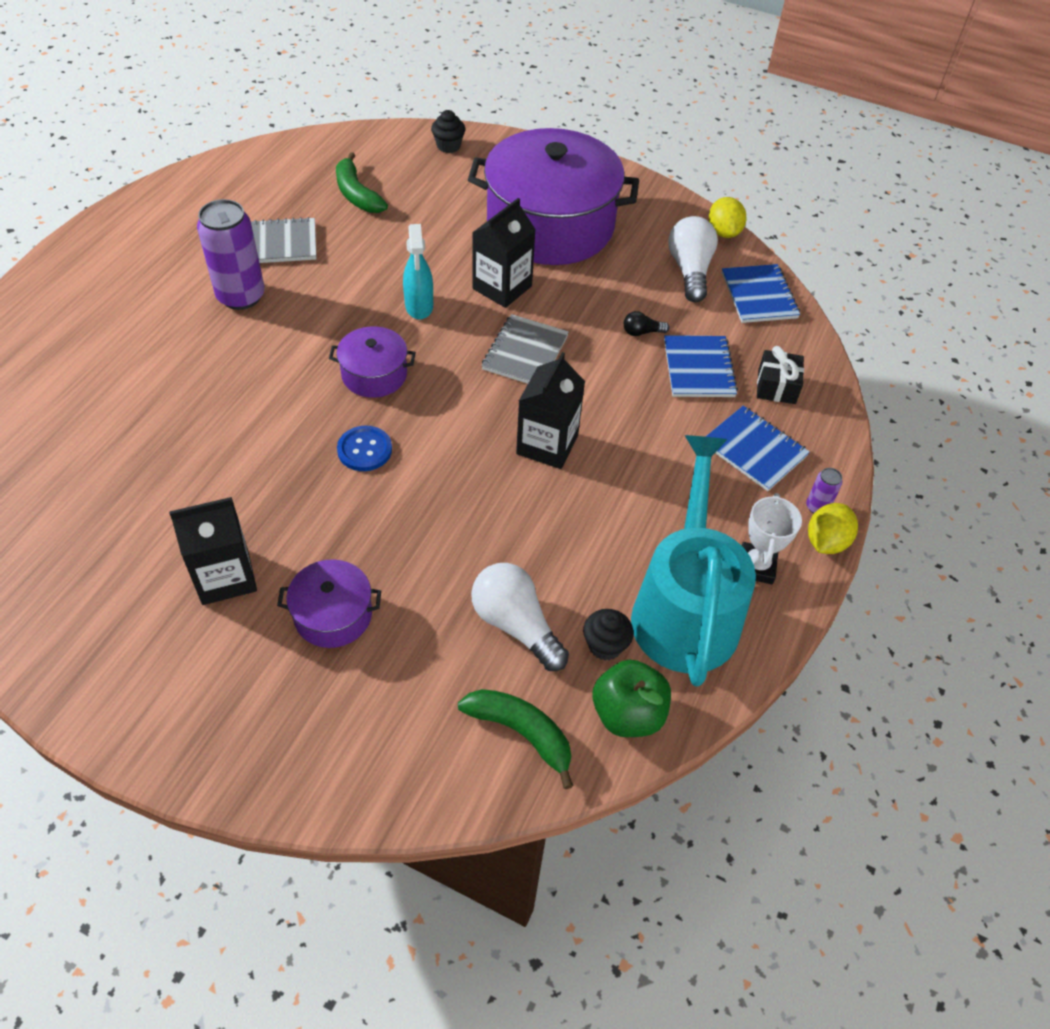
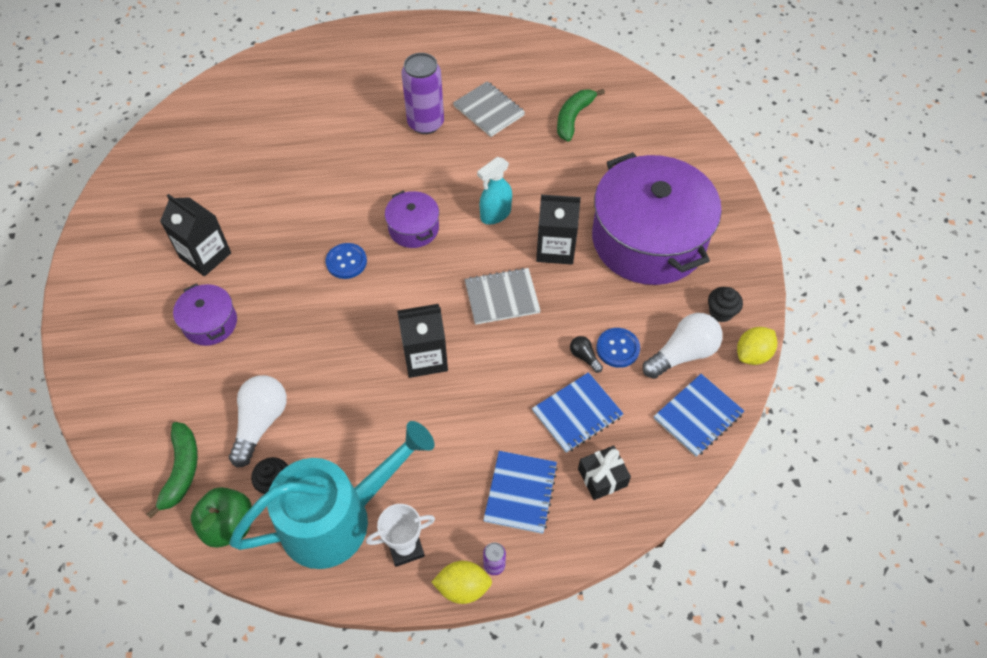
camera: 60 degrees right, 5 degrees up
black cupcake [431,110,465,153] -> black cupcake moved to [708,287,743,322]
none -> blue button [596,328,640,368]

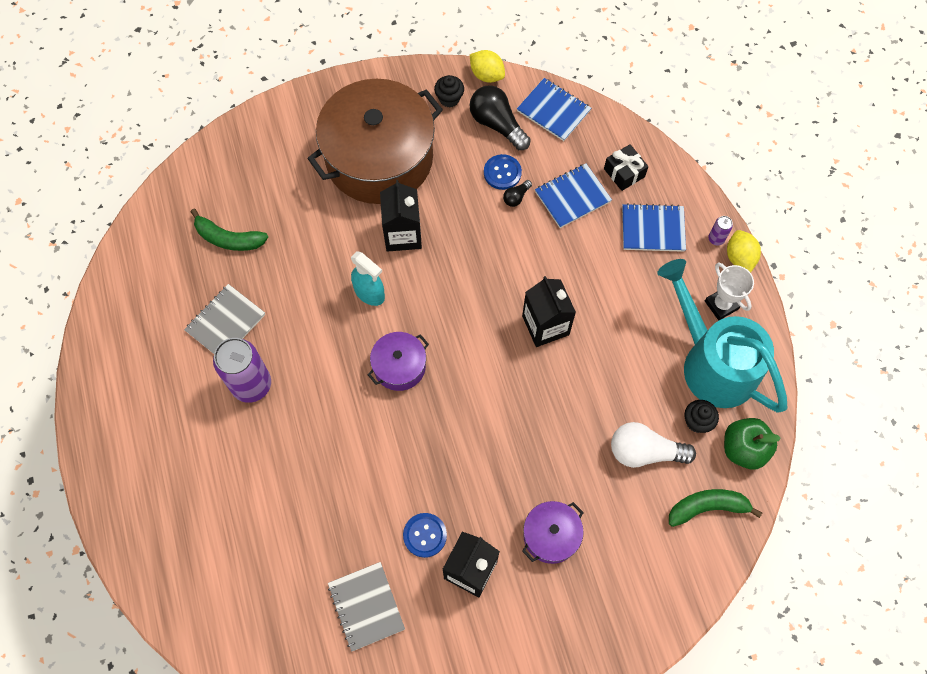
camera: 100 degrees left, 10 degrees up
blue button [326,243,367,279] -> blue button moved to [403,513,447,558]
grey notebook [465,268,541,325] -> grey notebook moved to [328,562,405,652]
blue notebook [532,372,624,453] -> blue notebook turned 75 degrees counterclockwise [535,163,612,228]
purple pot [592,152,722,285] -> brown pot [307,79,443,204]
white light bulb [643,313,723,379] -> black light bulb [469,85,531,150]

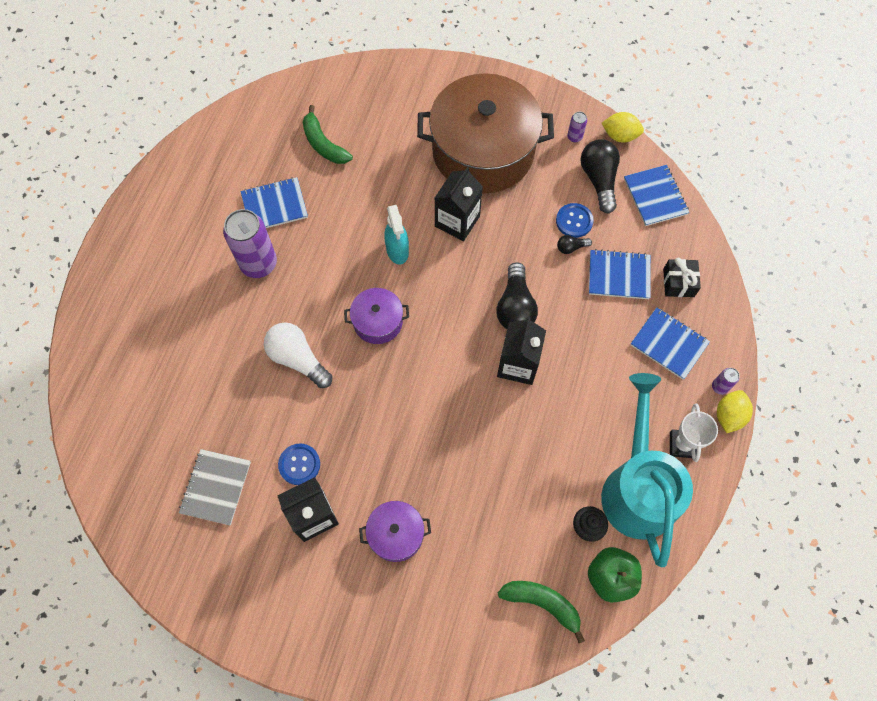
camera: 35 degrees right, 0 degrees up
grey notebook [184,284,265,354] -> blue notebook [241,177,308,228]
black cupcake [434,75,464,107] -> purple can [567,112,587,142]
yellow lemon [470,50,505,83] -> yellow lemon turned 60 degrees counterclockwise [602,112,644,143]
white light bulb [611,422,696,468] -> white light bulb moved to [264,323,333,388]
none -> black light bulb [496,262,538,329]

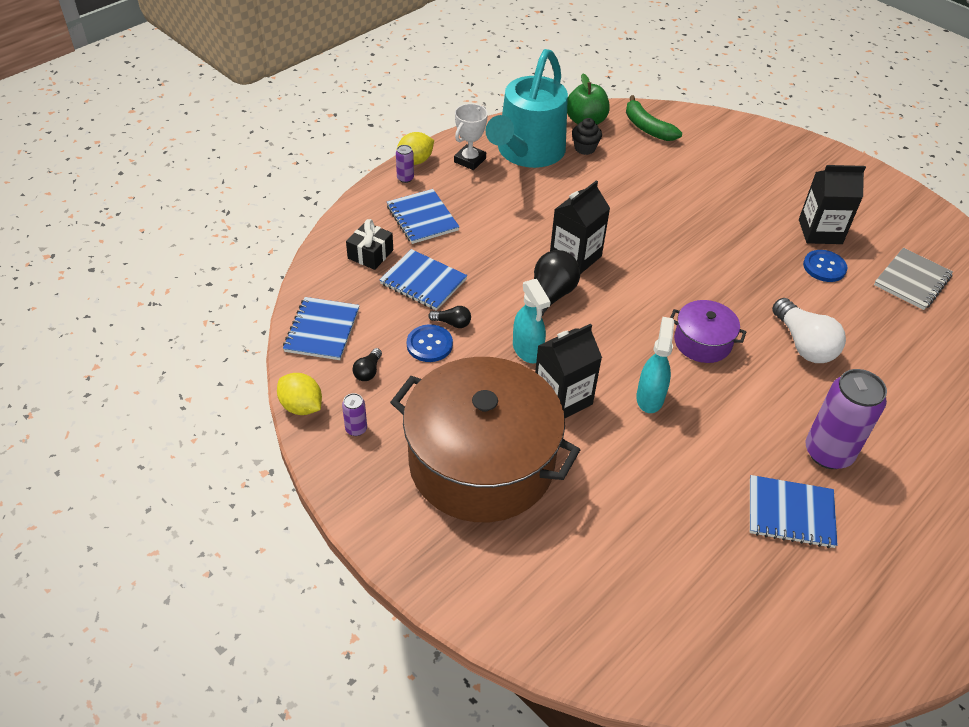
camera: 155 degrees left, 20 degrees down
green banana [303,105,353,164] -> none
purple pot [359,501,431,562] -> none
black light bulb [580,139,620,213] -> black light bulb [352,348,382,381], size x0.48
none -> turquoise spray bottle [513,279,551,363]

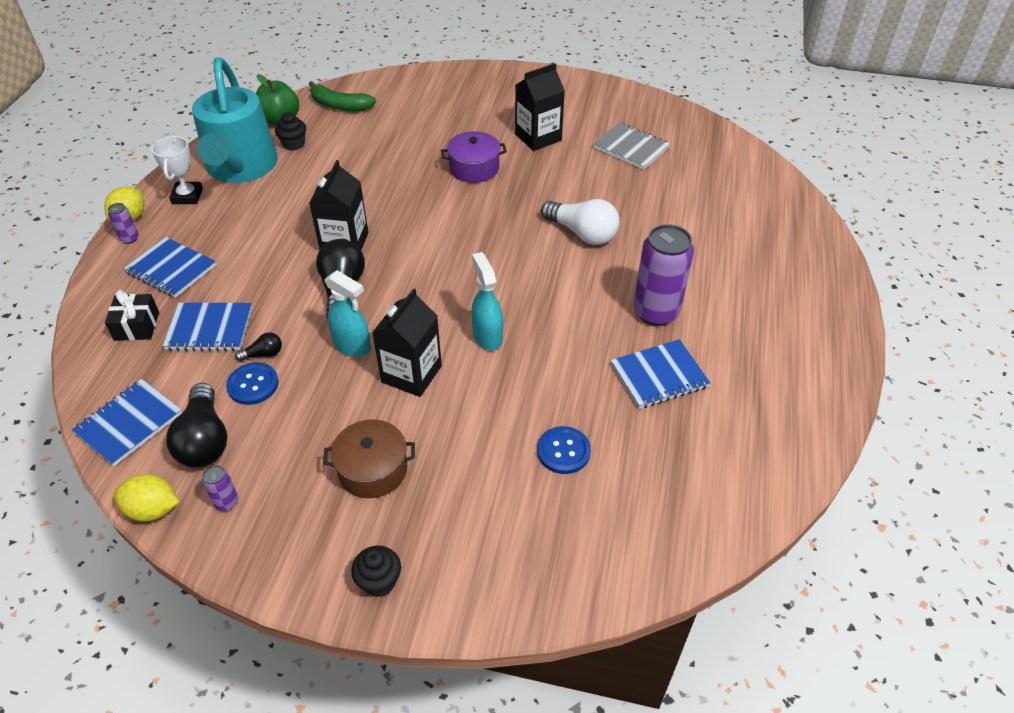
camera: 30 degrees left, 0 degrees up
blue notebook [283,297,360,360] -> blue notebook turned 60 degrees clockwise [72,379,182,467]
black light bulb [352,348,382,381] -> black light bulb [166,383,228,468], size x2.10
brown pot [390,357,580,522] -> brown pot [323,420,415,498], size x0.45
purple pot [670,300,746,363] -> purple pot moved to [441,131,507,183]
blue button [803,250,847,282] -> blue button moved to [537,426,591,474]
grey notebook [874,248,953,310] -> grey notebook turned 60 degrees counterclockwise [593,122,670,170]
none -> black cupcake [351,546,401,597]

